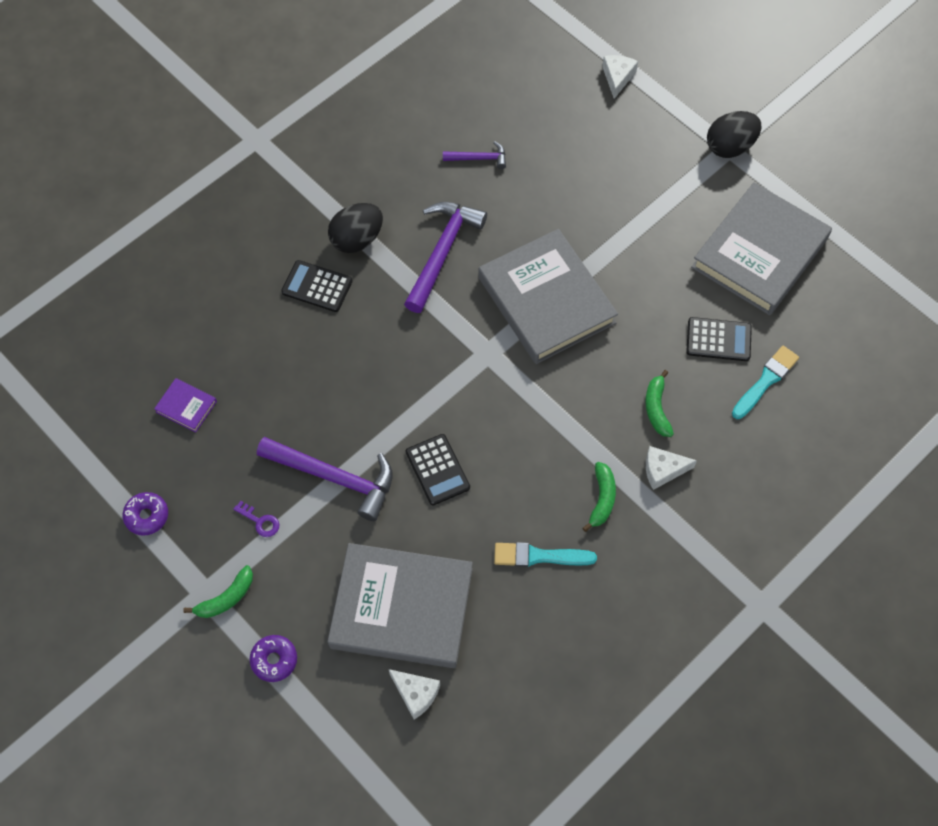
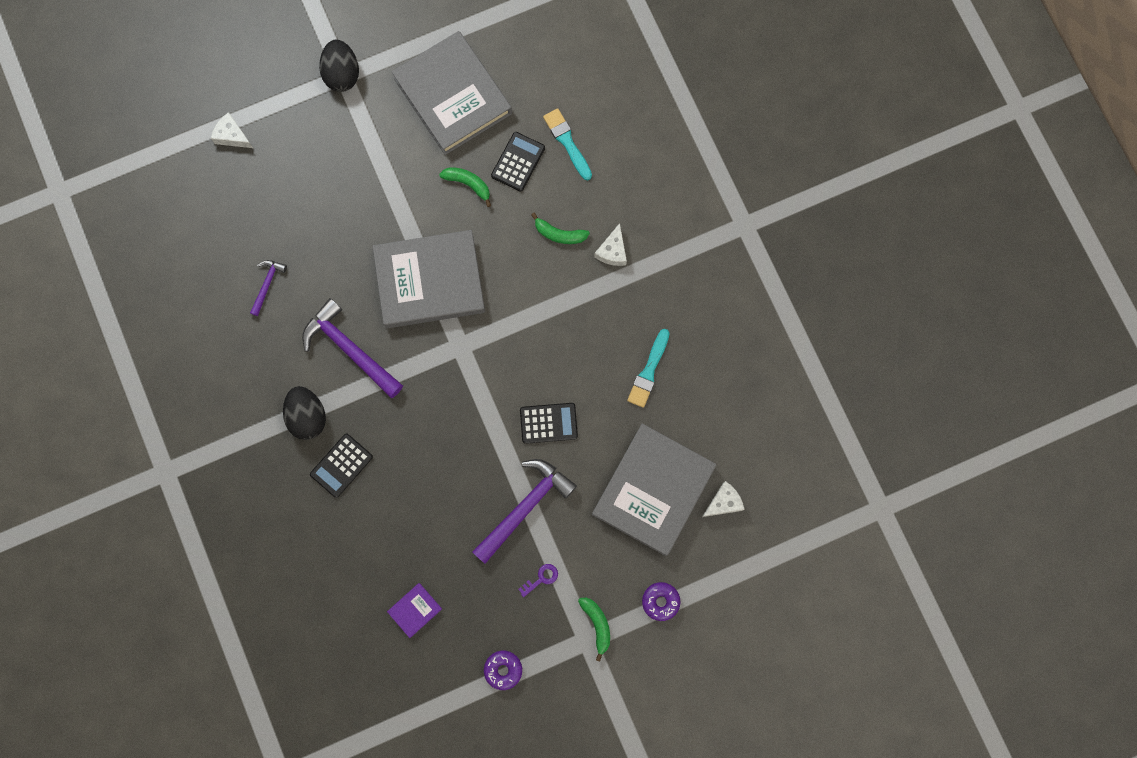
camera: 70 degrees left, 15 degrees up
green banana [583,462,616,532] -> green banana moved to [439,167,491,207]

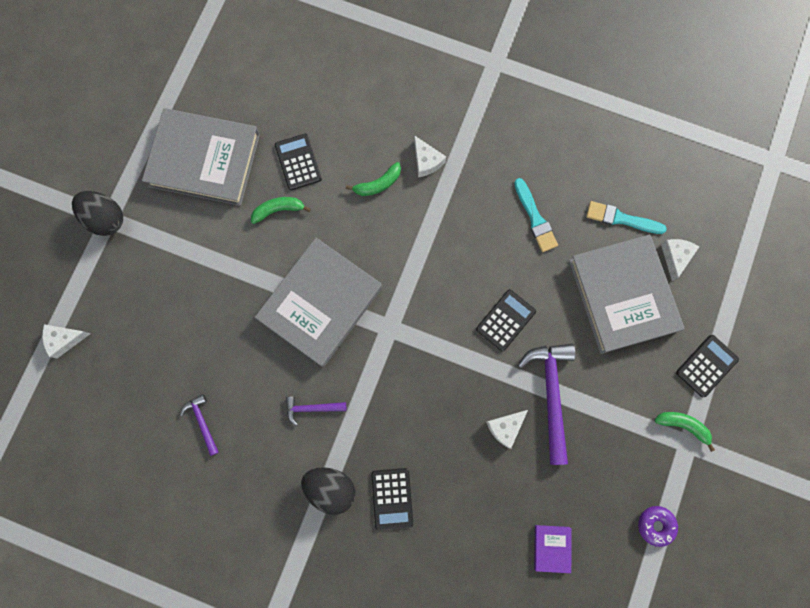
camera: 45 degrees left, 0 degrees up
purple hammer [302,298,403,398] -> purple hammer [286,397,346,426], size x0.51
purple key [518,564,558,597] -> none
turquoise brush [543,108,592,180] -> turquoise brush moved to [586,201,667,234]
purple donut [642,582,680,621] -> black calculator [676,335,739,397]
none -> white cheese [486,410,528,449]

